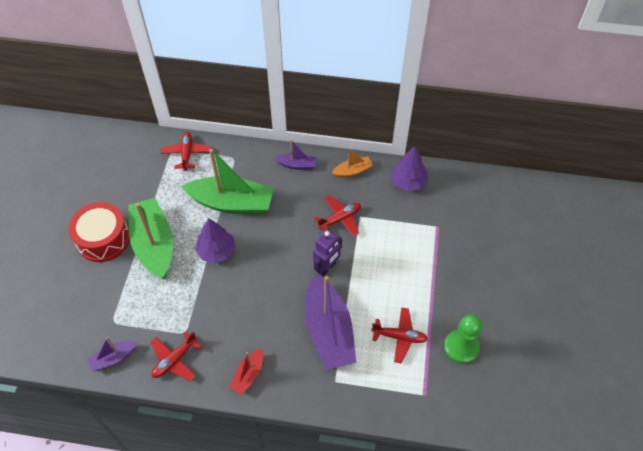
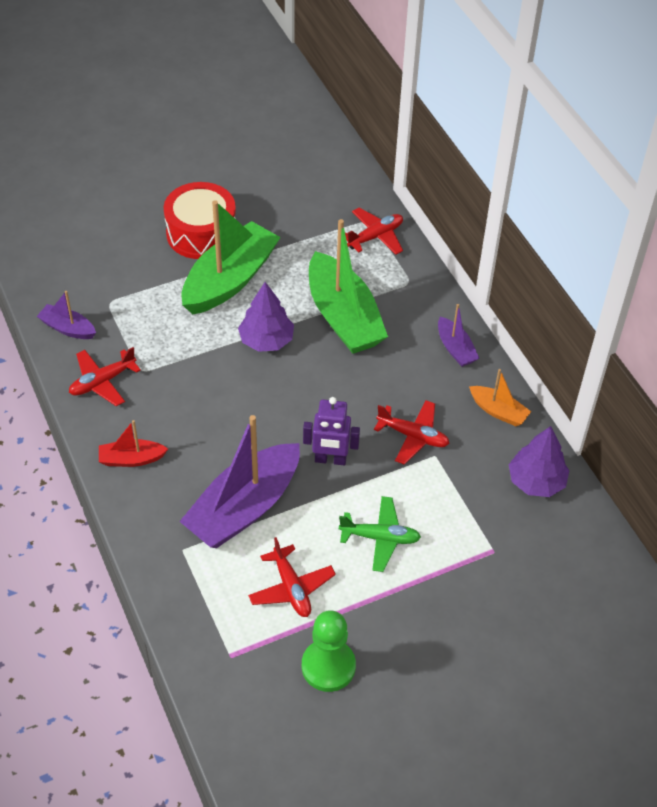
camera: 55 degrees right, 5 degrees down
red plane [151,331,202,381] -> red plane turned 45 degrees counterclockwise [69,347,141,406]
none -> green plane [339,496,421,572]

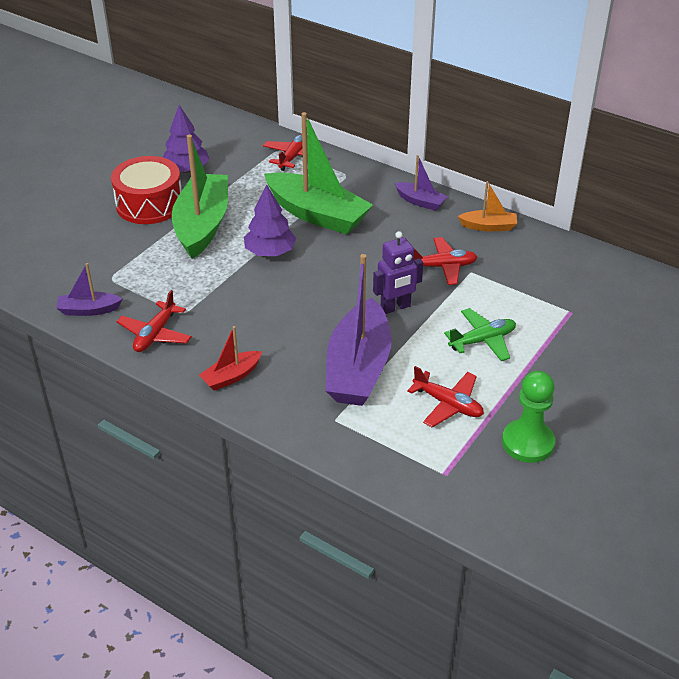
camera: 30 degrees left, 10 degrees down
purple tree [509,426,570,497] -> purple tree moved to [163,105,210,173]

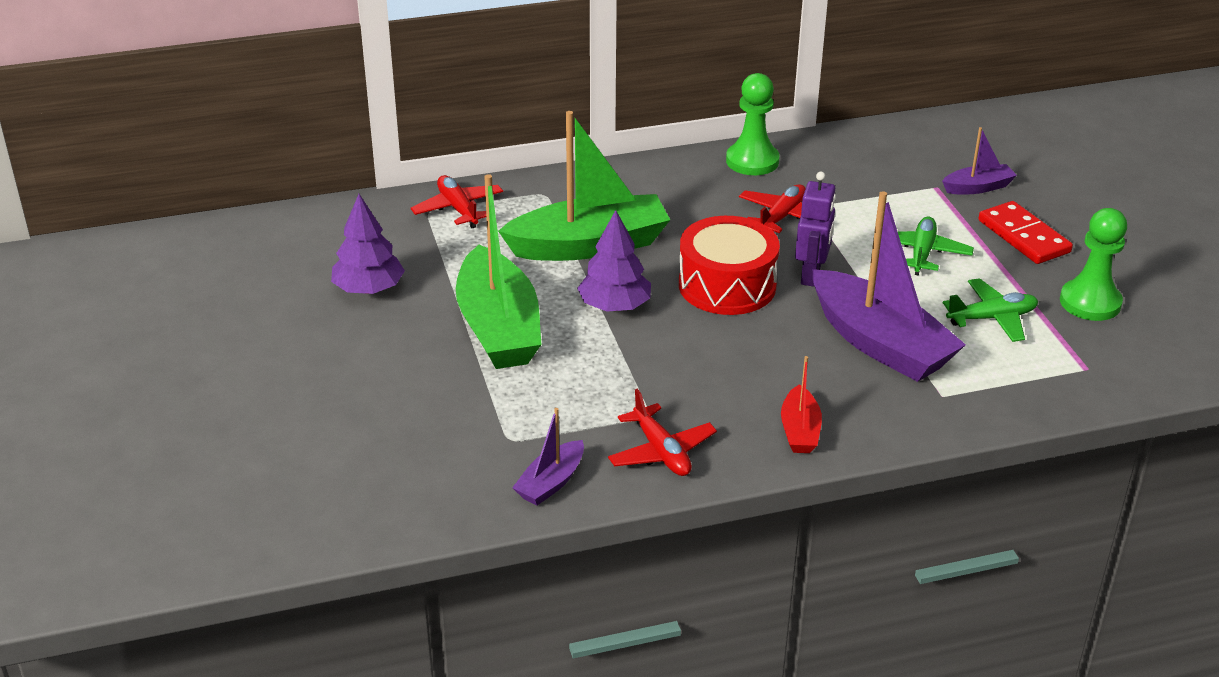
camera: 50 degrees left, 5 degrees down
red drum [111,156,182,224] -> red drum moved to [679,216,780,315]
green boat [172,135,228,259] -> green boat turned 150 degrees counterclockwise [456,174,542,369]
purple boat [395,155,448,211] -> purple boat moved to [942,127,1017,194]
red plane [407,366,484,427] -> green plane [943,278,1038,342]
orange boat [458,181,517,231] -> green pawn [726,73,780,175]
none -> red domino [978,201,1073,264]

